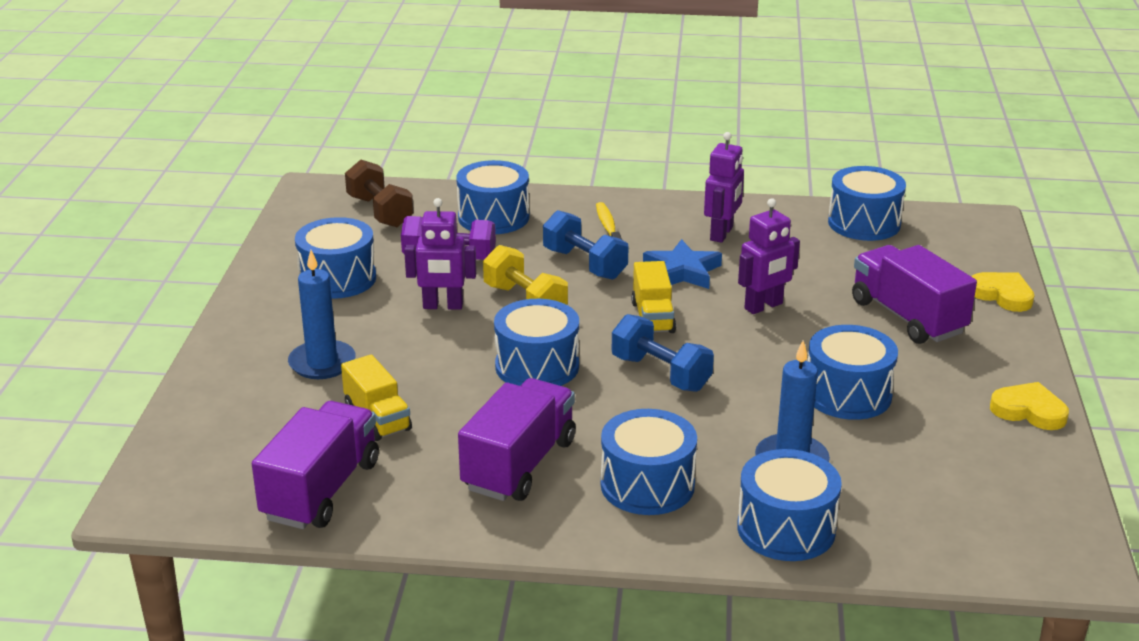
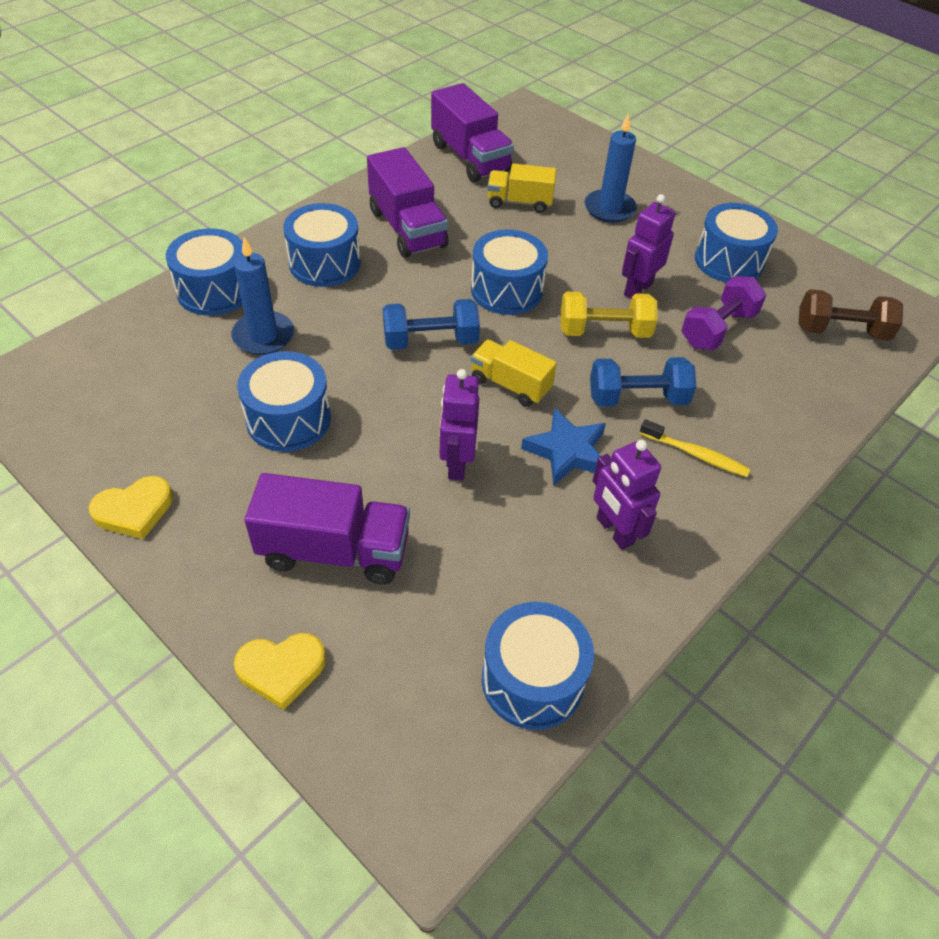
camera: 125 degrees right, 20 degrees up
blue drum [456,160,529,234] -> none

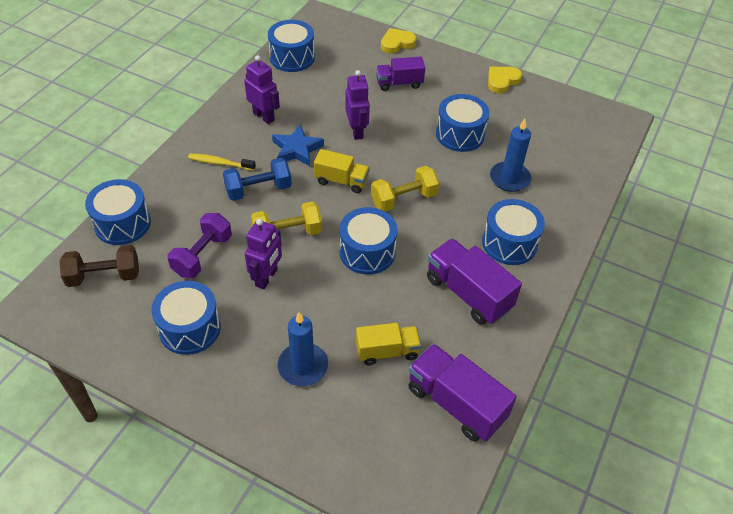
camera: 165 degrees right, 0 degrees up
blue drum [166,228,243,316] -> blue drum moved to [85,179,151,245]
purple truck [245,473,410,584] -> purple truck [376,57,425,91], size x0.64
blue dumbbell [383,299,480,350] -> yellow dumbbell [371,166,439,212]

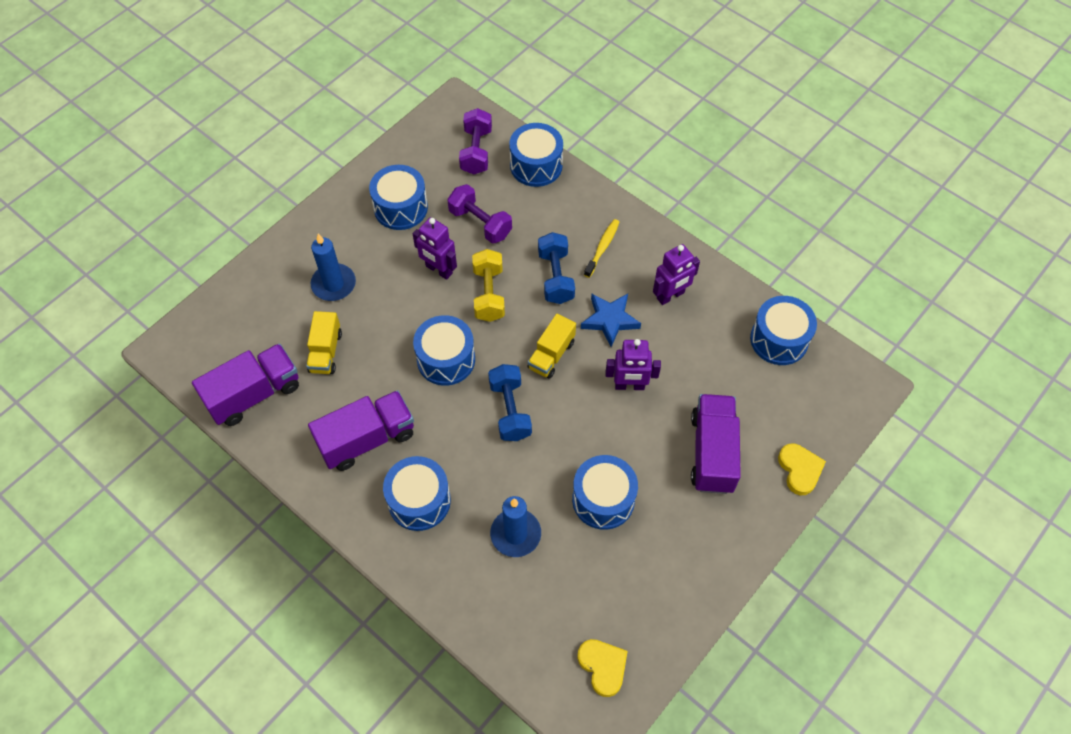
camera: 105 degrees right, 10 degrees up
brown dumbbell [59,245,139,287] -> purple dumbbell [459,108,492,175]
yellow dumbbell [371,166,439,212] -> blue dumbbell [488,364,532,441]
purple truck [376,57,425,91] -> purple truck [691,394,741,494], size x1.56
yellow heart [488,67,522,93] -> yellow heart moved to [577,639,628,697]

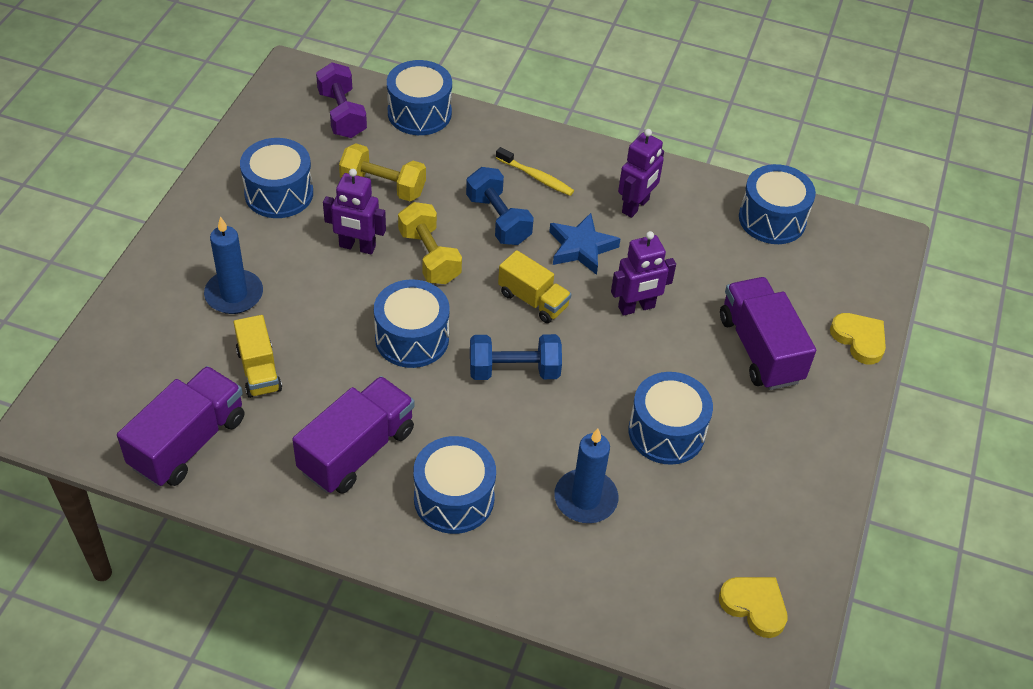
camera: 25 degrees left, 10 degrees down
purple dumbbell [447,184,512,244] -> yellow dumbbell [339,143,426,201]
blue dumbbell [488,364,532,441] -> blue dumbbell turned 60 degrees counterclockwise [470,334,562,380]
yellow truck [527,314,576,379] -> yellow truck turned 60 degrees counterclockwise [498,250,571,323]
yellow toothbrush [584,219,619,278] -> yellow toothbrush turned 120 degrees clockwise [496,147,574,196]

